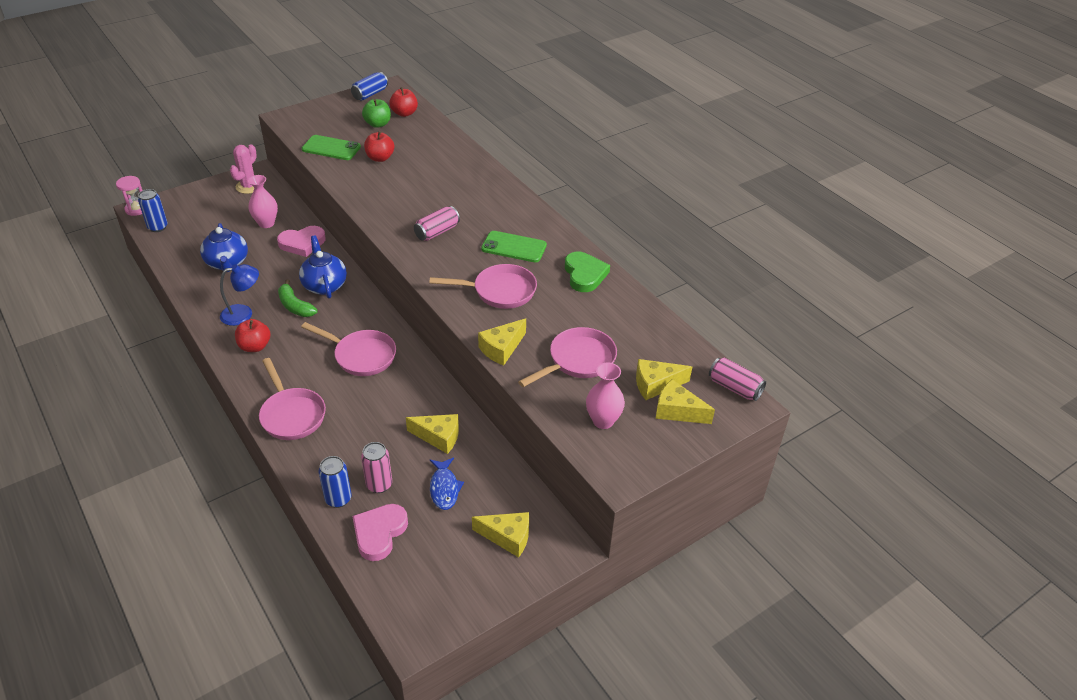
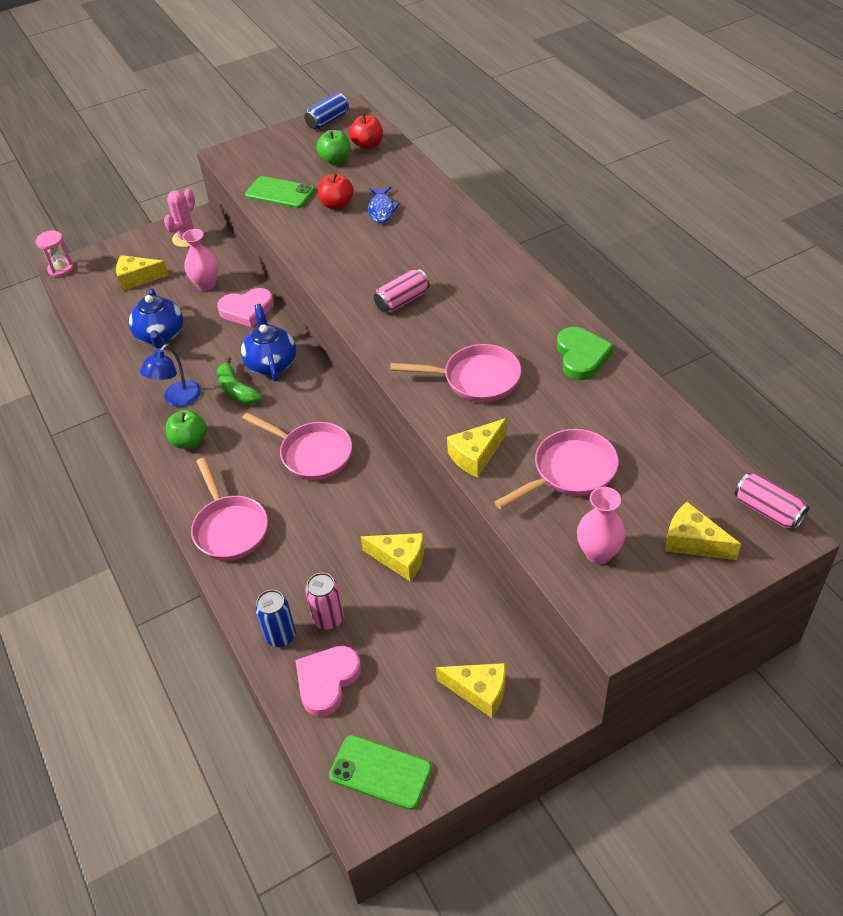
camera: 10 degrees right, 5 degrees up
blue can [138,189,168,232] -> none
blue lamp [220,264,259,326] -> blue lamp turned 135 degrees clockwise [140,344,201,407]
red apple [235,319,271,352] -> green apple [166,410,207,449]
blue fish [429,457,464,510] -> blue fish moved to [368,186,400,223]
green phone [481,231,547,262] -> green phone moved to [329,735,432,810]
yellow cheese [636,359,692,400] -> yellow cheese moved to [116,255,169,291]

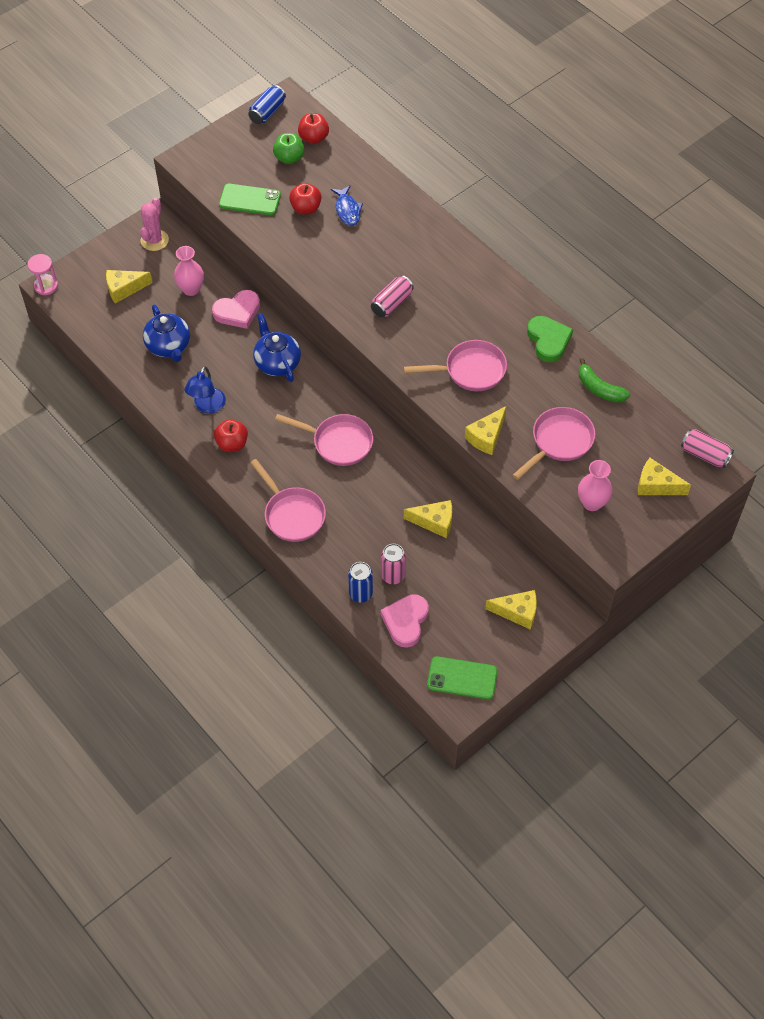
camera: 15 degrees left, 10 degrees up
green apple [166,410,207,449] -> red apple [214,419,248,452]
green banana [217,357,262,404] -> green banana moved to [579,358,630,403]

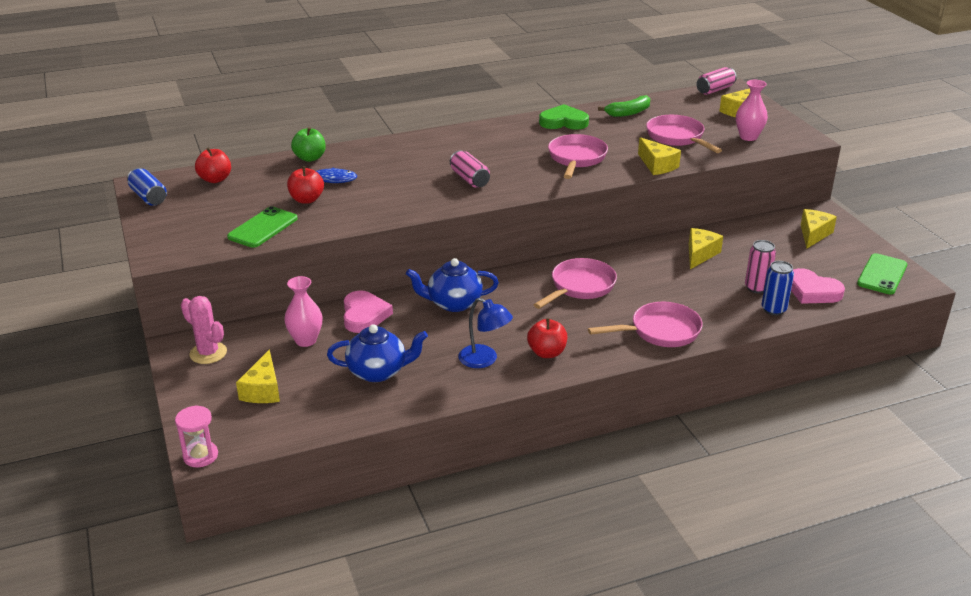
camera: 70 degrees left, 25 degrees down
green apple [273,133,304,164] -> green apple moved to [291,127,326,162]

